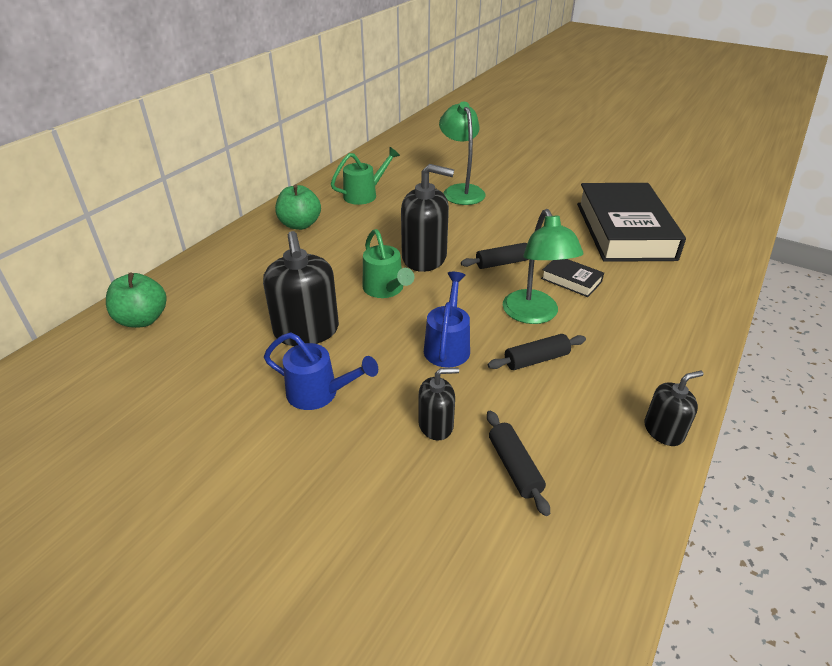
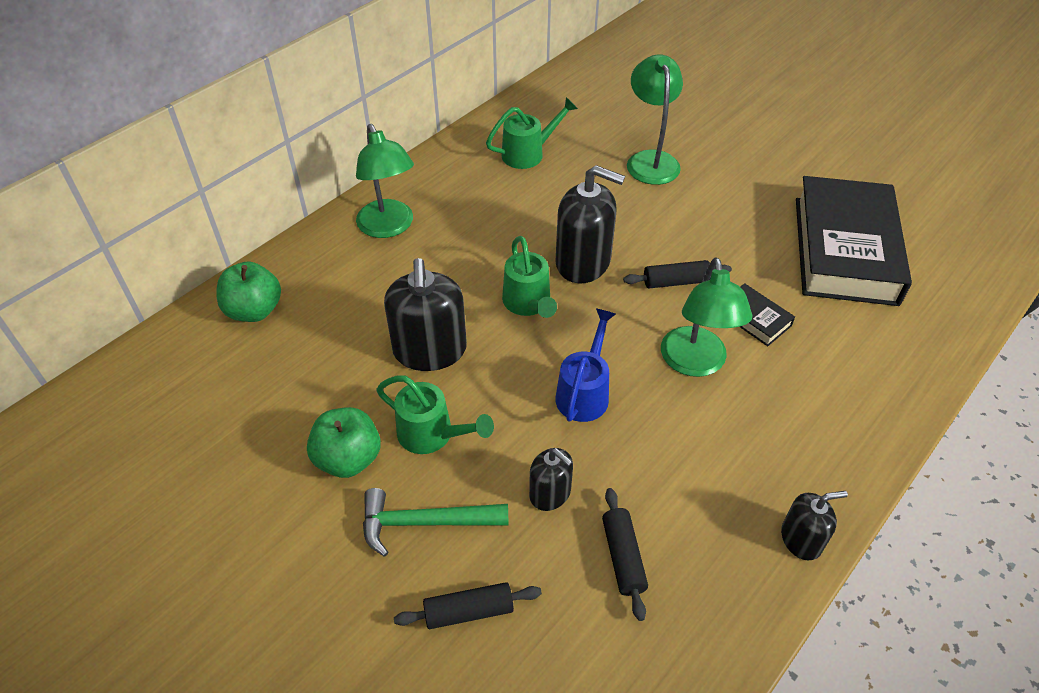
camera: 10 degrees right, 10 degrees up
blue watering can [264,333,378,410] -> green watering can [376,375,494,454]
green apple [275,184,321,230] -> green apple moved to [307,407,381,478]
black soap dispenser [418,367,459,441] -> black soap dispenser turned 45 degrees clockwise [529,448,573,511]
black rolling pin [488,334,586,370] -> black rolling pin moved to [394,582,542,629]
none -> green lamp [356,124,414,238]
none -> green hammer [363,488,509,556]

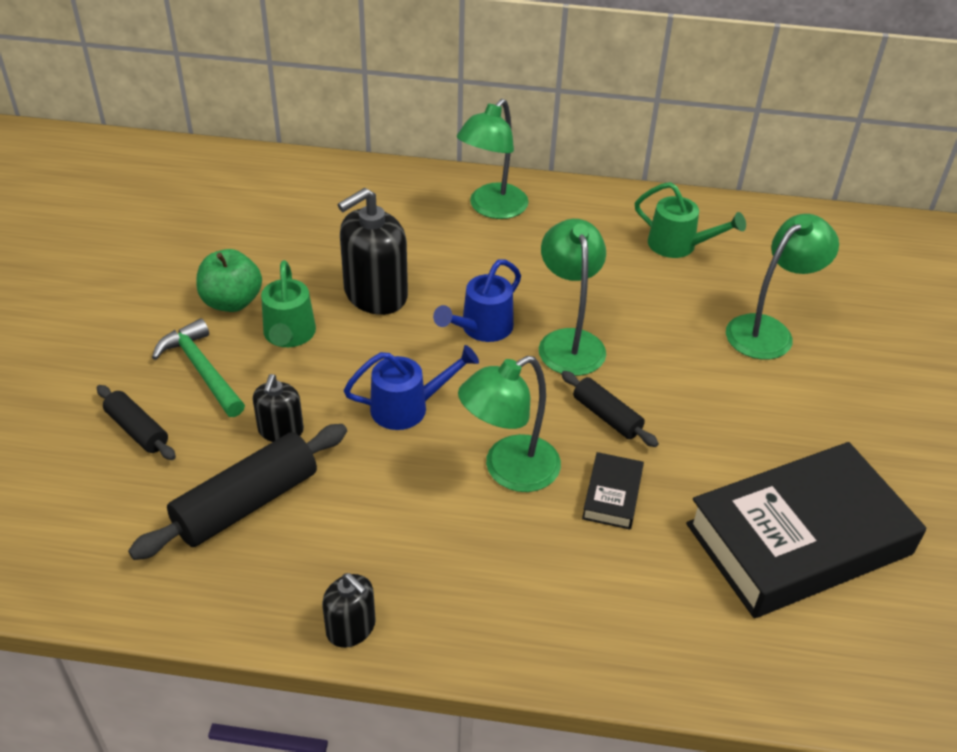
camera: 55 degrees right, 5 degrees down
green apple [216,261,281,322] -> none
green watering can [502,236,557,318] -> blue watering can [433,259,521,342]
black soap dispenser [555,165,625,283] -> green lamp [539,219,606,376]
black rolling pin [602,488,648,621] -> black rolling pin [128,424,347,560], size x1.76

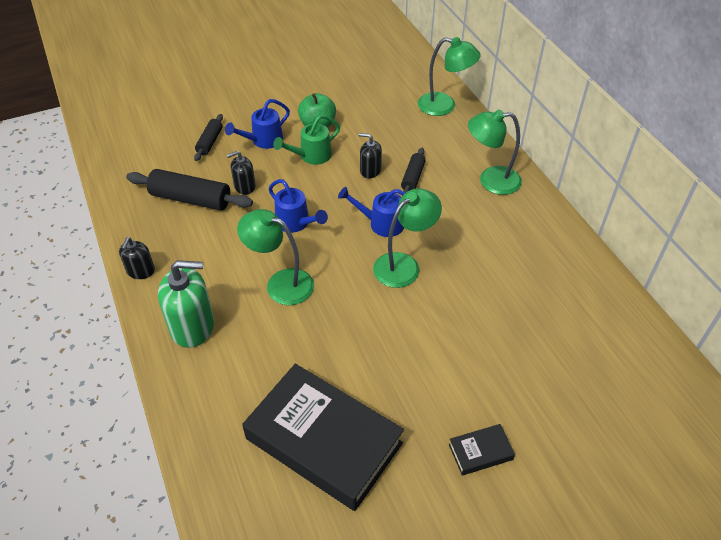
camera: 60 degrees right, 5 degrees up
green hammer [152,319,245,417] -> blue watering can [225,99,290,149]
black soap dispenser [337,188,408,315] -> black soap dispenser [359,133,382,178], size x0.56
black rolling pin [561,371,659,447] -> black rolling pin moved to [401,148,426,193]
black book [582,452,644,530] -> black book moved to [449,424,515,476]
green watering can [635,182,746,258] -> none
green lamp [726,214,839,360] -> green lamp moved to [418,37,481,116]
none -> green soap dispenser [158,260,214,348]

